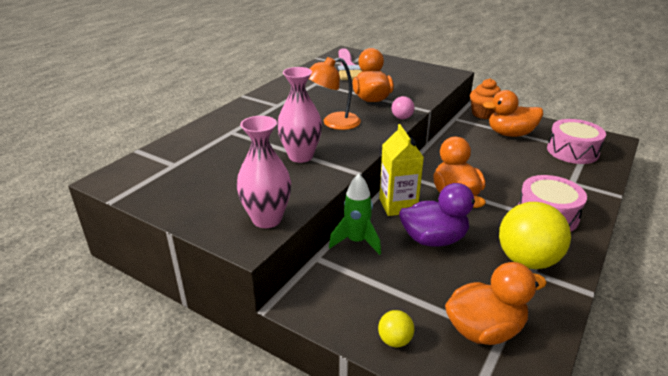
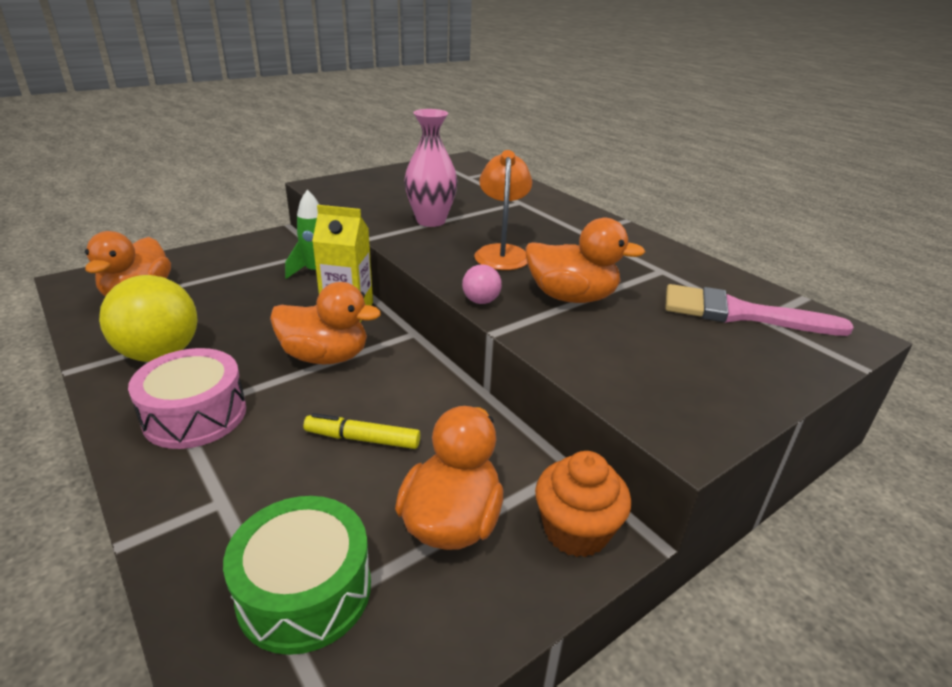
camera: 110 degrees right, 0 degrees up
pink vase [236,116,291,228] -> none
yellow ball [378,310,414,347] -> none
purple duck [399,183,486,247] -> none
pink drum [547,119,606,164] -> green drum [223,496,371,655]
none -> yellow marker [304,413,420,449]

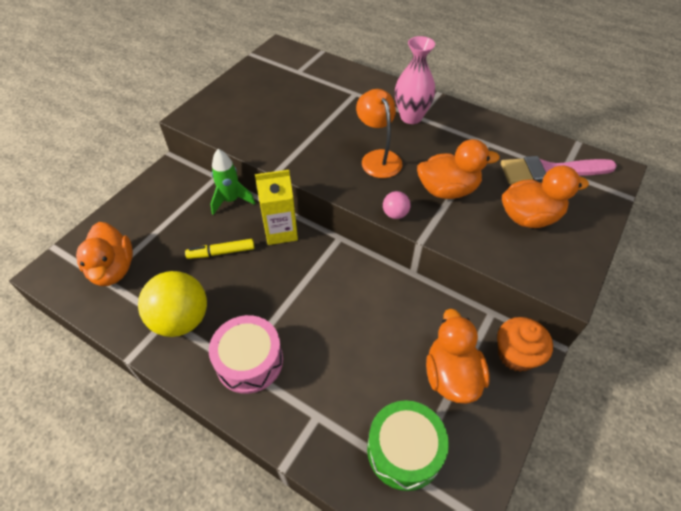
camera: 20 degrees left, 20 degrees up
orange duck [270,282,381,364] -> orange duck moved to [502,166,589,228]
yellow marker [304,413,420,449] -> yellow marker moved to [185,239,254,259]
pink vase [404,109,457,227] -> pink vase moved to [395,36,435,124]

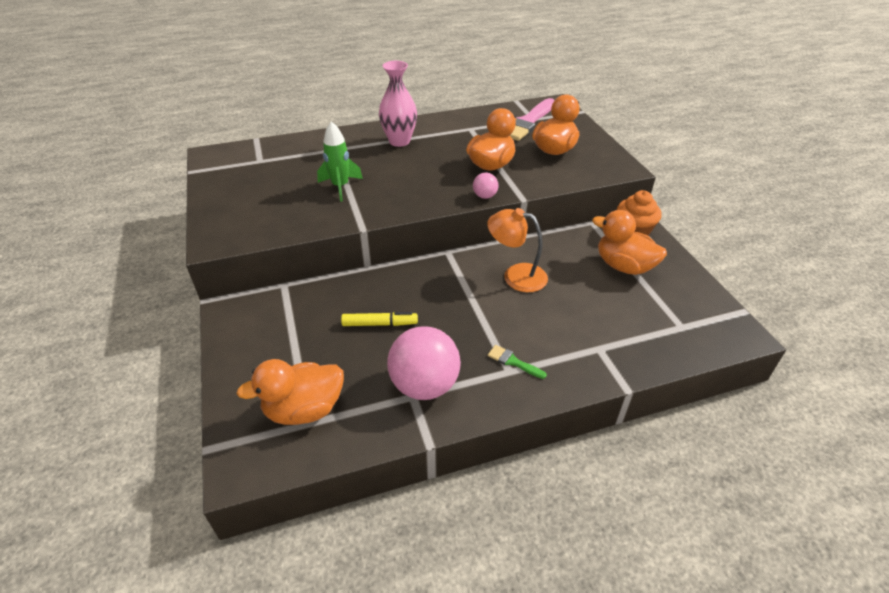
camera: 50 degrees left, 10 degrees down
orange duck [76,222,133,286] -> orange duck turned 135 degrees clockwise [236,359,344,425]
yellow ball [138,271,207,337] -> pink ball [387,326,461,400]
yellow marker [185,239,254,259] -> yellow marker turned 120 degrees counterclockwise [341,312,418,326]
pink drum [209,315,283,394] -> green brush [488,345,547,379]
green rocket [210,149,255,215] -> green rocket moved to [317,121,363,202]
yellow carton [255,170,298,245] -> none
orange lamp [356,89,402,178] -> orange lamp moved to [487,208,548,292]
green drum [367,400,449,491] -> none

